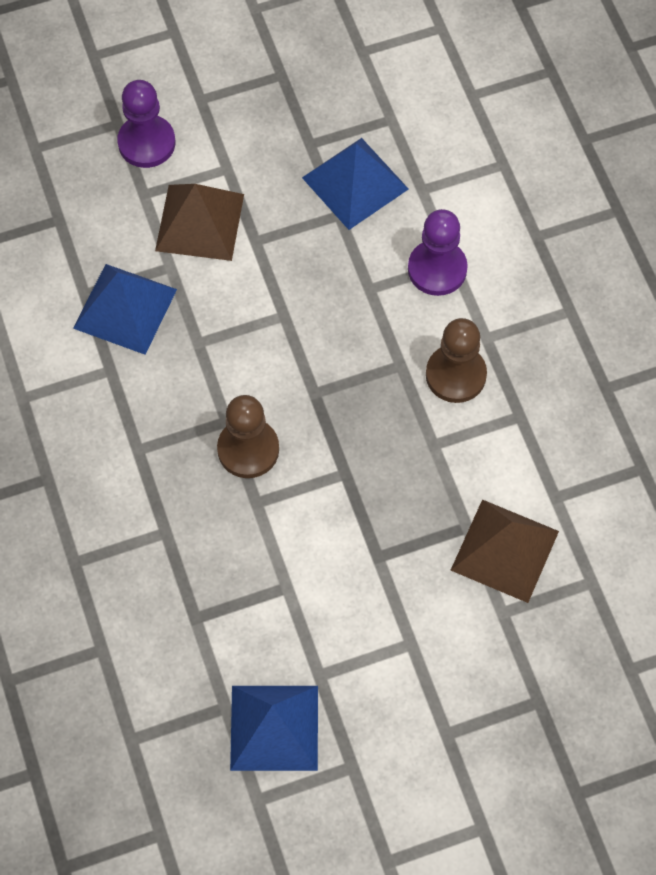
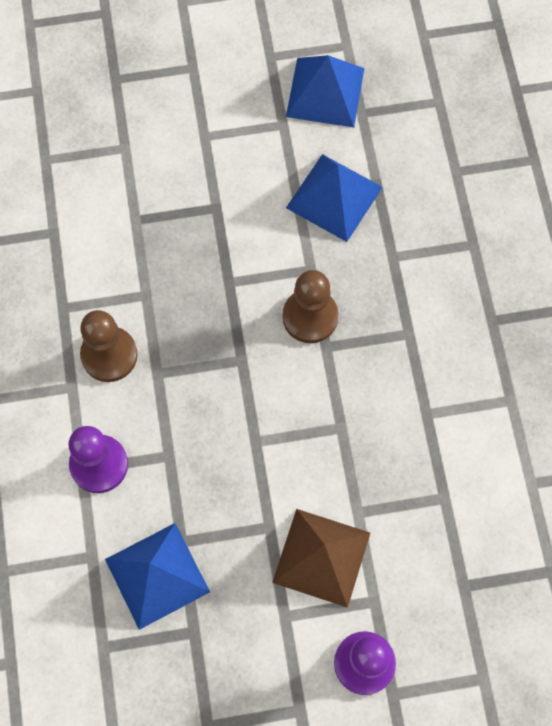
camera: 170 degrees left, 5 degrees up
blue pyramid [73,264,177,355] -> blue pyramid moved to [286,154,383,242]
brown pyramid [451,499,559,603] -> none

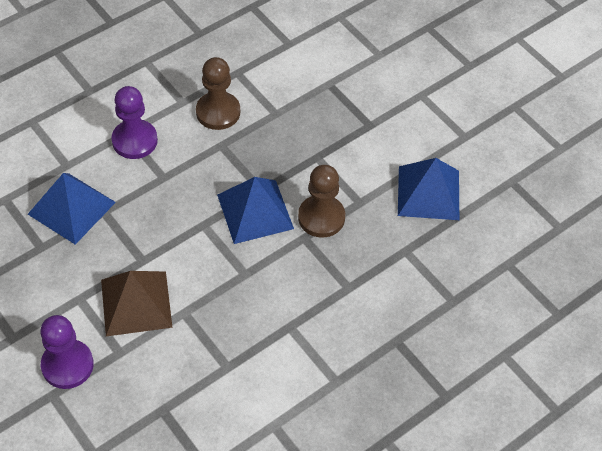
camera: 60 degrees right, 15 degrees down
blue pyramid [286,55,365,128] -> blue pyramid moved to [217,177,294,244]

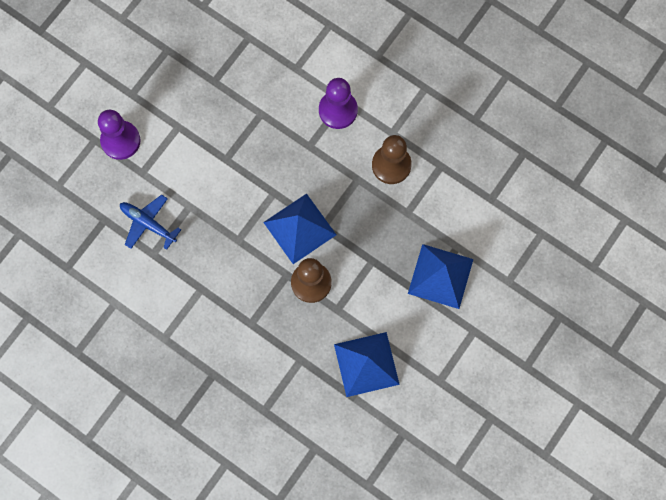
camera: 75 degrees right, 20 degrees up
blue pyramid [28,173,116,245] -> blue pyramid moved to [408,244,473,309]
brown pyramid [101,271,173,336] -> none
none -> blue plane [120,194,181,250]

